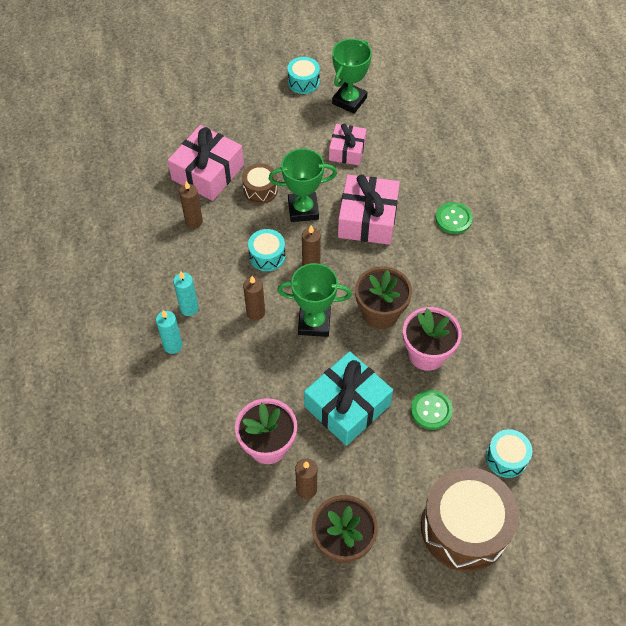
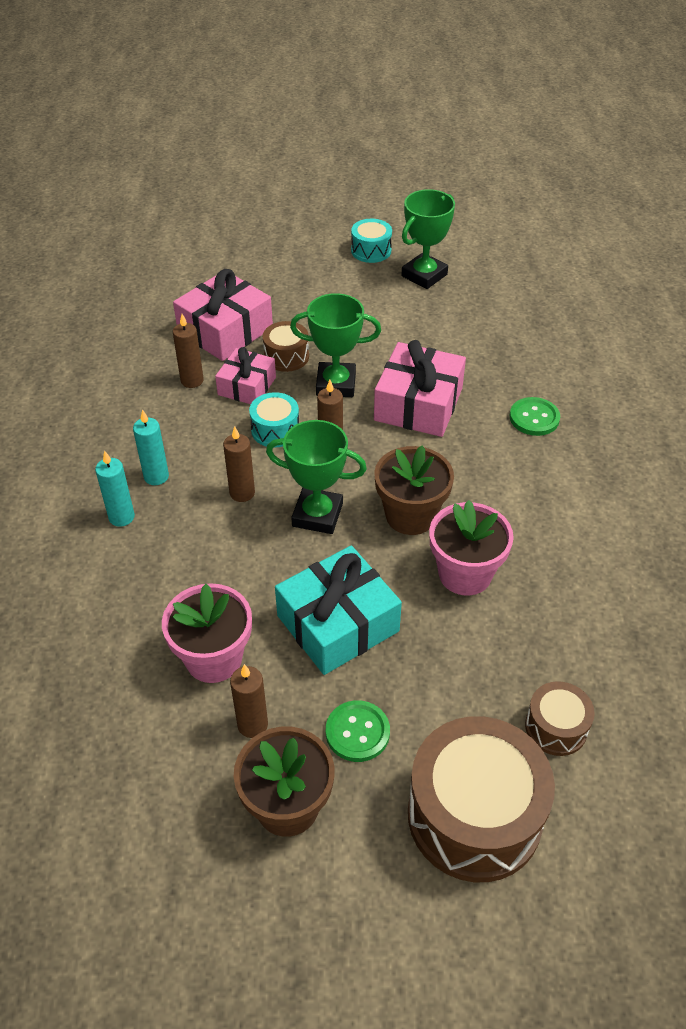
camera: 10 degrees right, 10 degrees down
pink gift [329,123,367,166] -> pink gift moved to [215,347,276,404]
green button [411,390,453,430] -> green button moved to [326,700,390,762]
turquoise drum [486,429,532,478] -> brown drum [525,681,595,756]

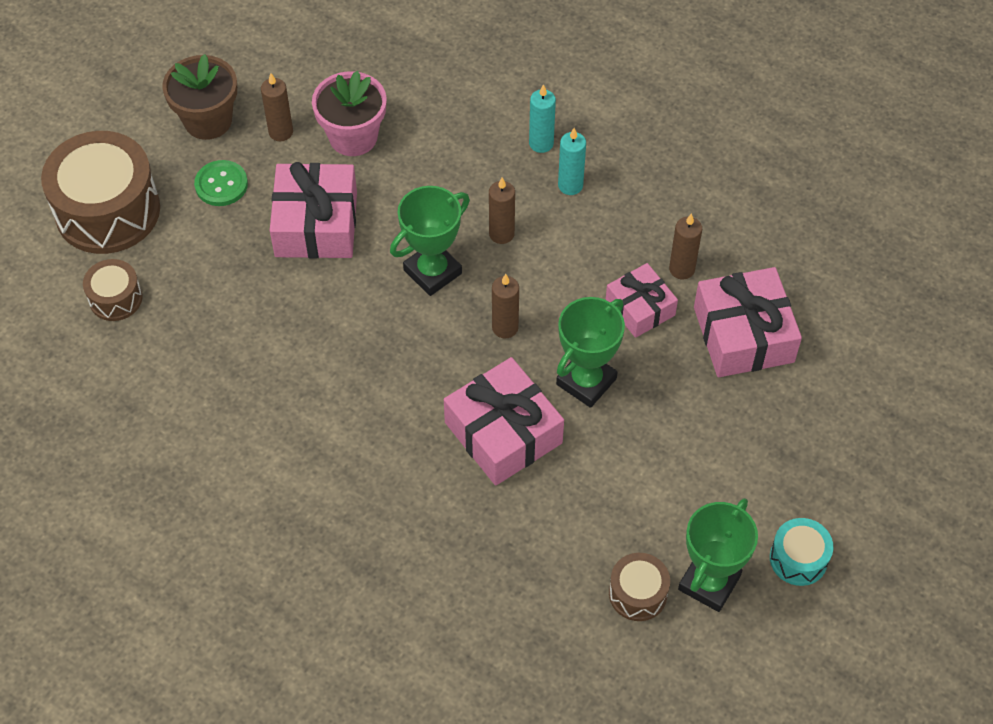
camera: 125 degrees right, 10 degrees up
turquoise drum [249,392,299,447] -> none
brown drum [263,321,309,372] -> brown drum moved to [609,553,670,621]
turquoise gift [275,545,402,675] -> pink gift [270,162,357,259]
brown flower pot [374,445,454,535] -> none
green trophy [402,189,455,289] -> green trophy turned 45 degrees clockwise [678,498,758,612]
pink flower pot [429,500,514,596] -> none
green button [510,397,560,436] -> none

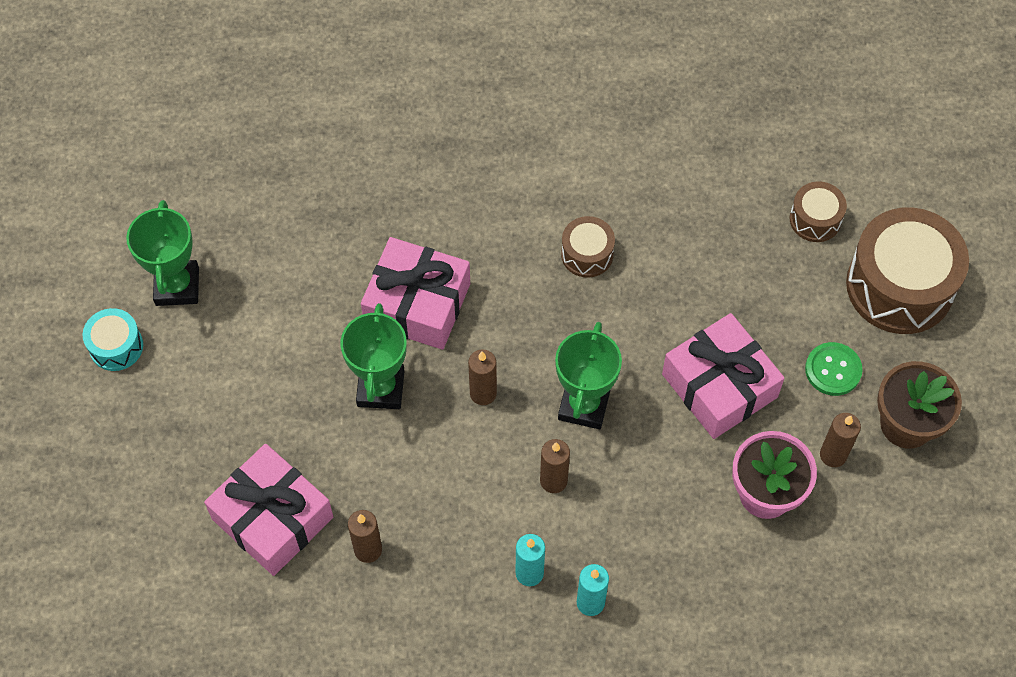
camera: 145 degrees right, 5 degrees up
pink gift [606,263,678,338] -> none
brown drum [609,553,670,621] -> brown drum moved to [561,216,615,278]

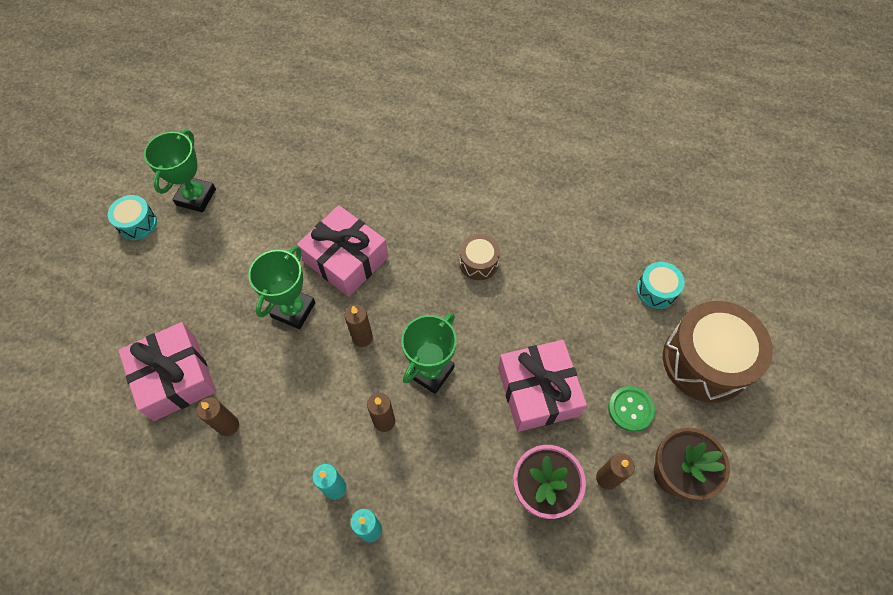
camera: 20 degrees right, 0 degrees up
brown drum [790,181,847,242] -> turquoise drum [636,262,685,309]

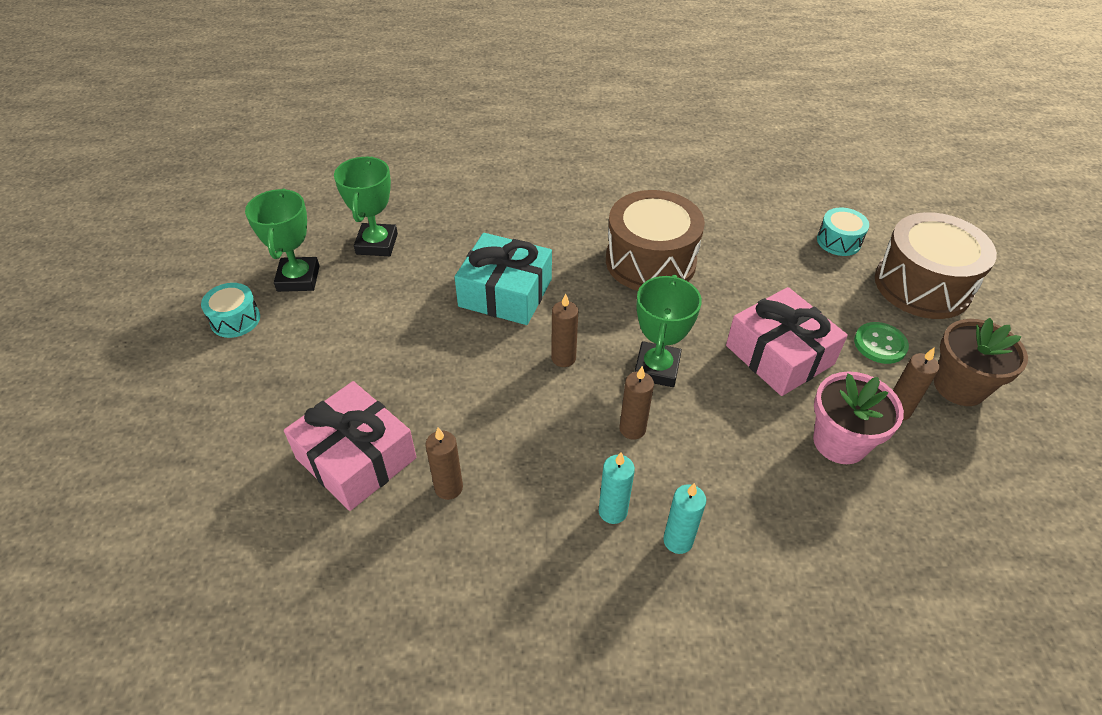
camera: 20 degrees left, 15 degrees down
green trophy [248,246,316,329] -> green trophy moved to [334,156,398,256]
pink gift [297,205,388,297] -> turquoise gift [455,233,552,325]
brown drum [459,234,500,280] -> brown drum [606,190,705,291], size x2.03

